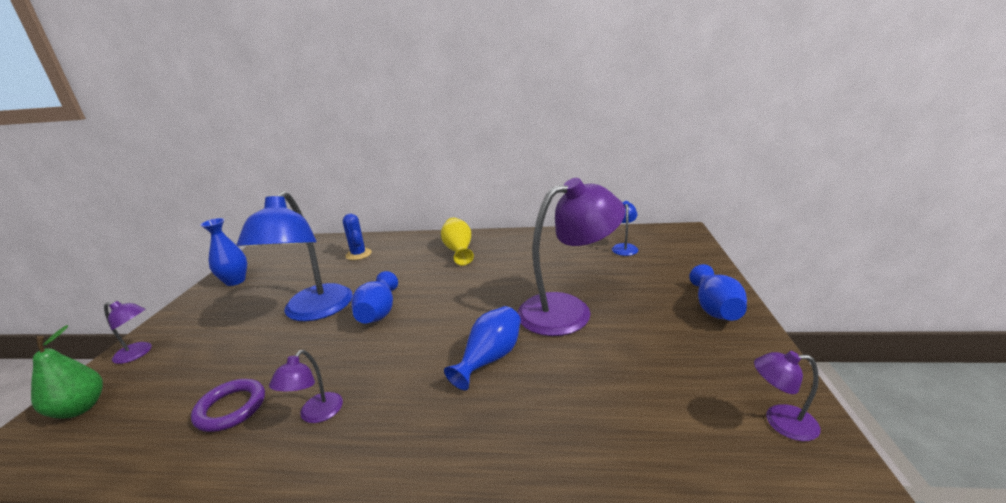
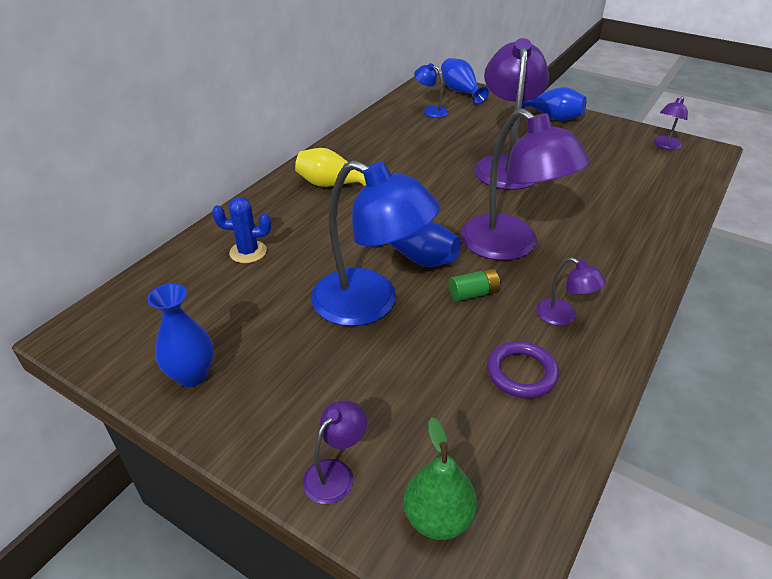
camera: 65 degrees left, 15 degrees up
blue vase [444,306,521,390] -> blue vase moved to [441,58,489,104]
none -> green battery [449,269,500,302]
none -> purple lamp [460,109,591,261]

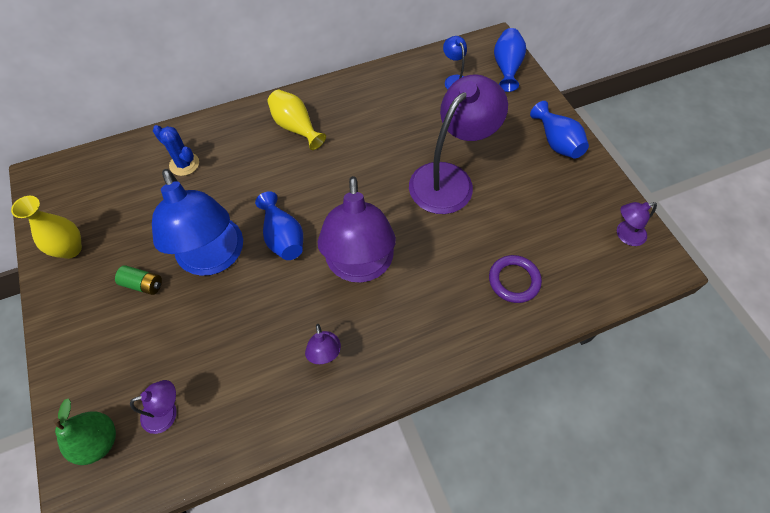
camera: 35 degrees right, 20 degrees up
blue vase [147,283,214,387] -> yellow vase [11,196,82,259]
purple lamp [303,400,367,504] -> purple lamp moved to [130,380,177,434]
green battery [449,269,500,302] -> green battery moved to [115,265,162,295]
purple ring [487,341,559,398] -> purple ring moved to [489,255,542,303]

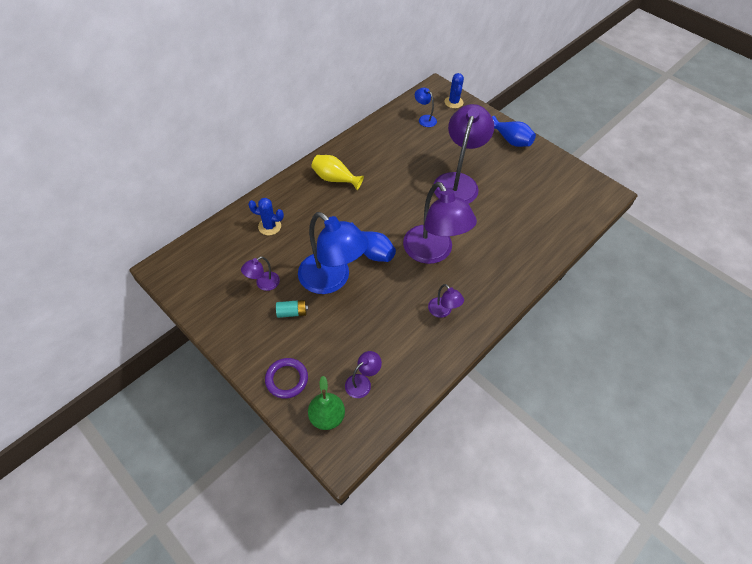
camera: 25 degrees left, 5 degrees down
yellow vase [11,196,82,259] -> none
green battery [115,265,162,295] -> turquoise battery [276,300,308,318]
purple ring [489,255,542,303] -> purple ring moved to [265,358,308,399]
blue vase [494,28,526,92] -> blue cactus [445,73,464,108]
purple lamp [617,202,657,246] -> purple lamp moved to [241,256,280,291]

